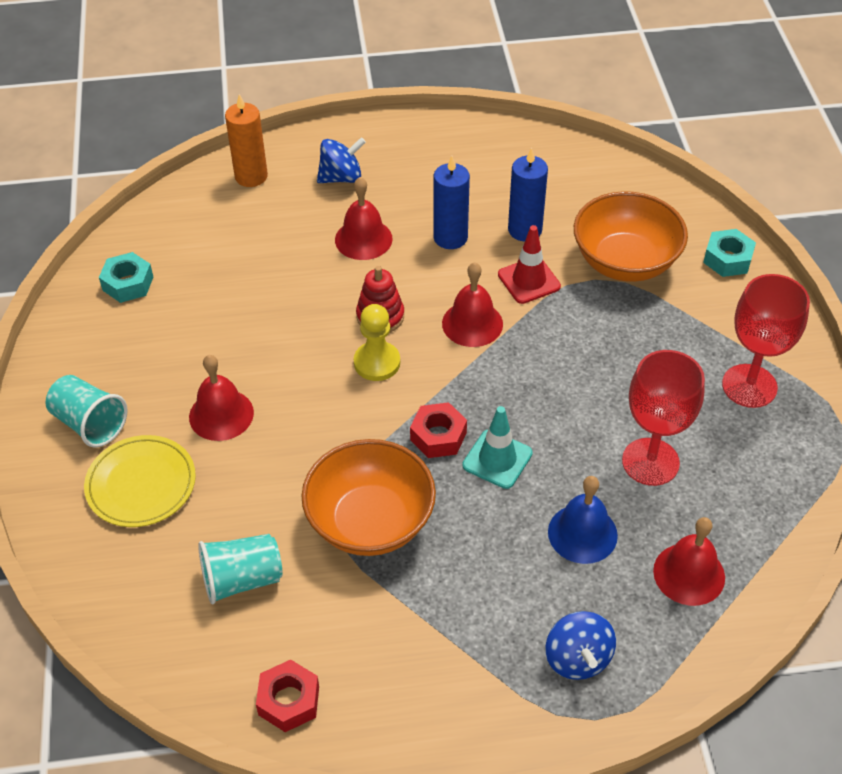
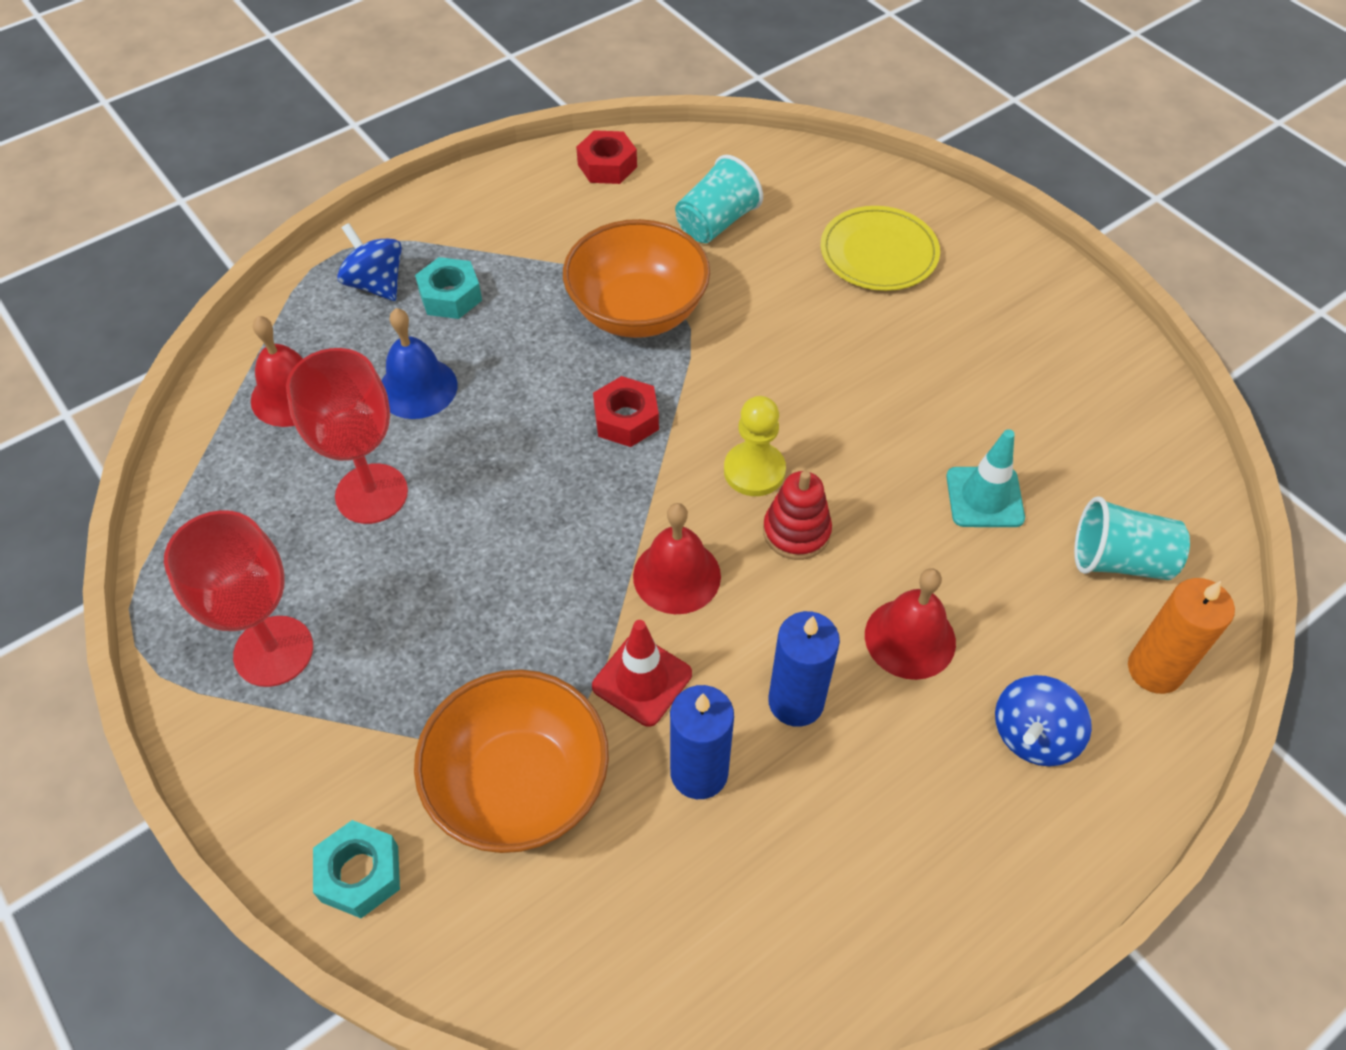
camera: 150 degrees right, 5 degrees up
turquoise cup [46,375,128,448] -> turquoise cup moved to [1074,496,1190,580]
turquoise nut [99,252,153,303] -> turquoise nut moved to [415,257,482,319]
red bell [189,355,254,441] -> none
turquoise traffic cone [462,406,533,489] -> turquoise traffic cone moved to [946,429,1025,527]

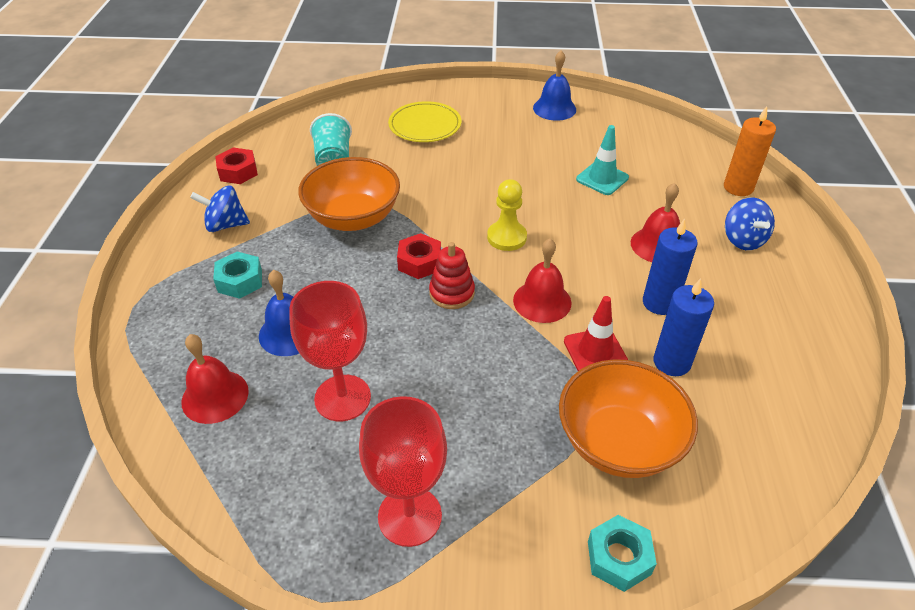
camera: 50 degrees left, 10 degrees down
blue spinning top [337,223,402,301] -> blue spinning top moved to [190,186,250,232]
red stacking toy [763,471,832,560] -> red stacking toy moved to [429,242,475,309]
turquoise cup [1074,496,1190,580] -> none
none -> blue bell [533,50,576,121]

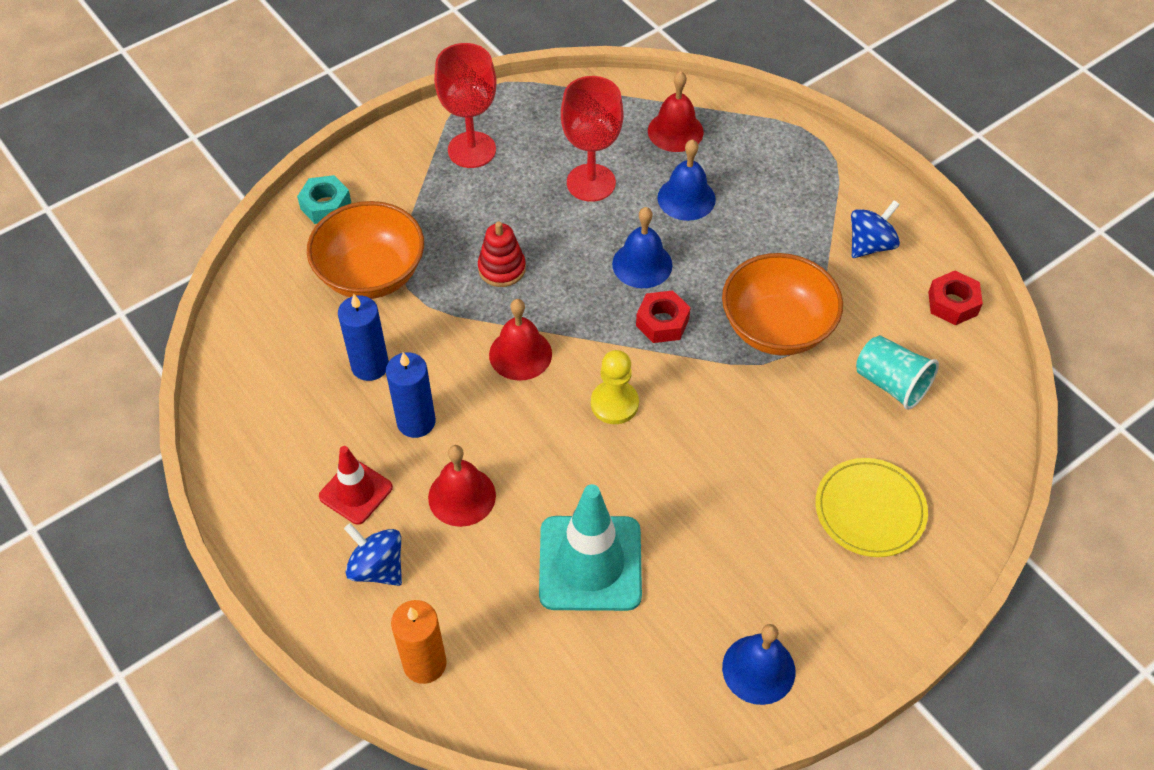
camera: 140 degrees right, 10 degrees up
turquoise nut [213,252,262,299] -> none
red stacking toy [429,242,475,309] -> red stacking toy moved to [478,221,526,287]
red traffic cone [564,296,628,371] -> red traffic cone moved to [319,446,393,525]
turquoise traffic cone [576,125,629,195] -> turquoise traffic cone [539,484,642,611], size x1.72
none -> blue bell [612,207,672,288]

